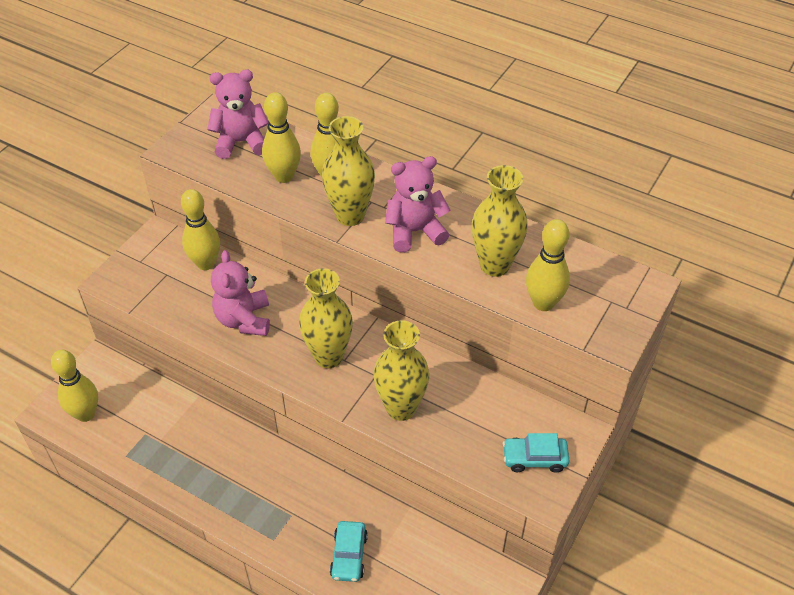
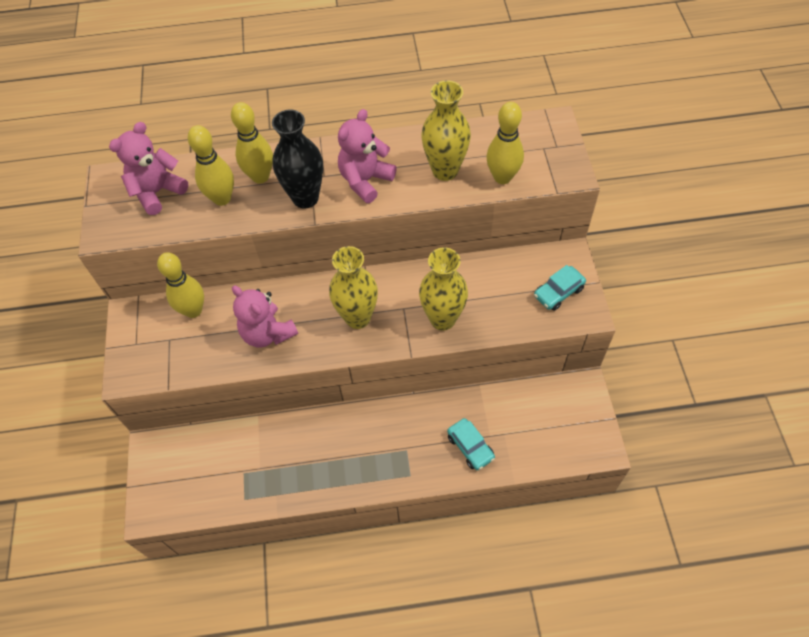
camera: 35 degrees left, 10 degrees up
yellow bowling pin [51,350,98,422] -> none
yellow vase [322,116,375,226] -> black vase [272,110,323,208]

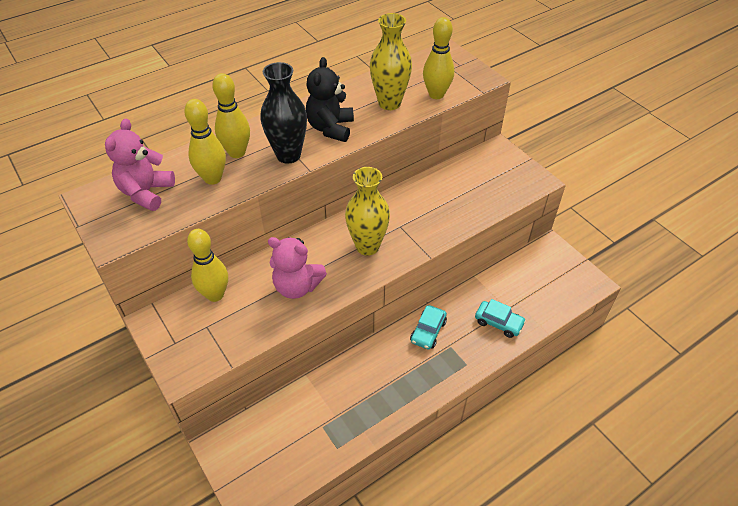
camera: 30 degrees left, 10 degrees down
pink teddy bear [338,109,397,203] -> black teddy bear [306,57,354,142]
yellow vase [419,248,468,331] -> none
turquoise car [534,265,586,311] -> turquoise car moved to [410,305,447,350]

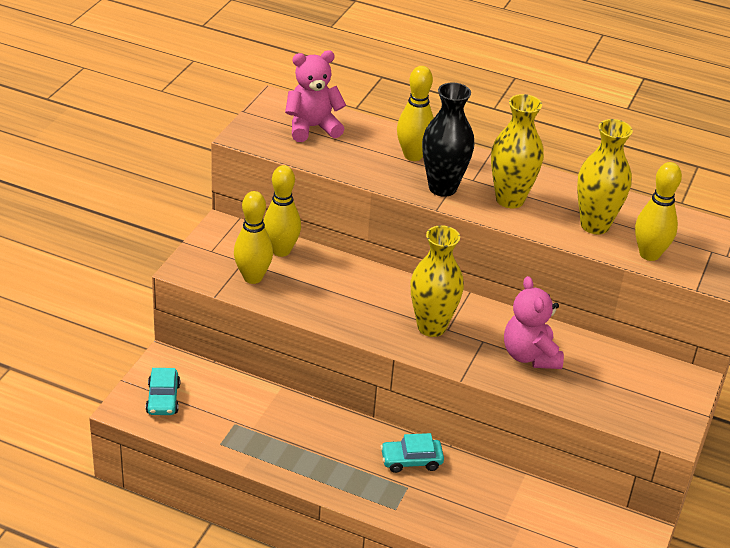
camera: 55 degrees right, 10 degrees down
yellow bowling pin [184,99,226,185] -> yellow bowling pin moved to [234,191,273,284]
pink teddy bear [268,237,327,299] -> pink teddy bear moved to [504,276,564,369]
black teddy bear [306,57,354,142] -> yellow vase [491,94,544,208]
turquoise car [475,299,526,338] -> turquoise car moved to [146,368,180,415]

